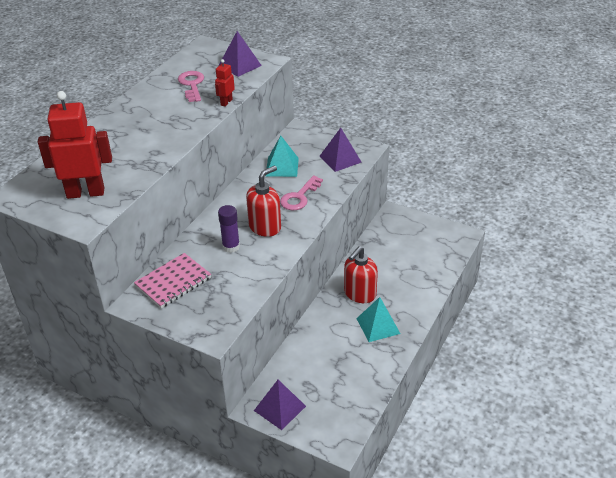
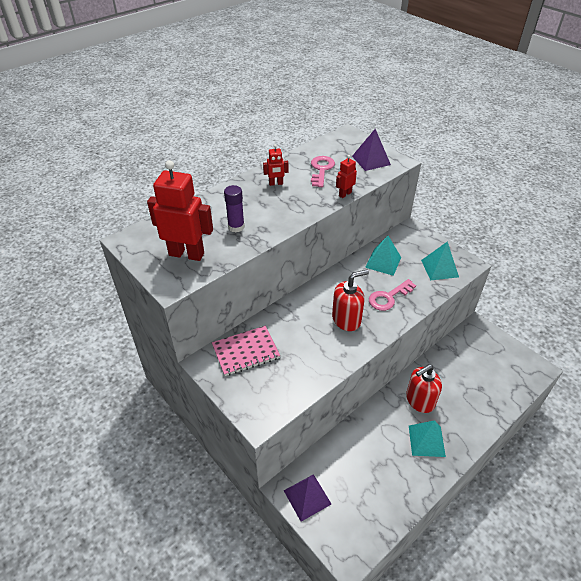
camera: 20 degrees right, 5 degrees up
purple glue stick [218,205,240,253] -> purple glue stick moved to [224,185,245,232]
purple pyramid [320,128,362,172] -> turquoise pyramid [421,241,459,280]
none -> red robot [263,144,288,186]

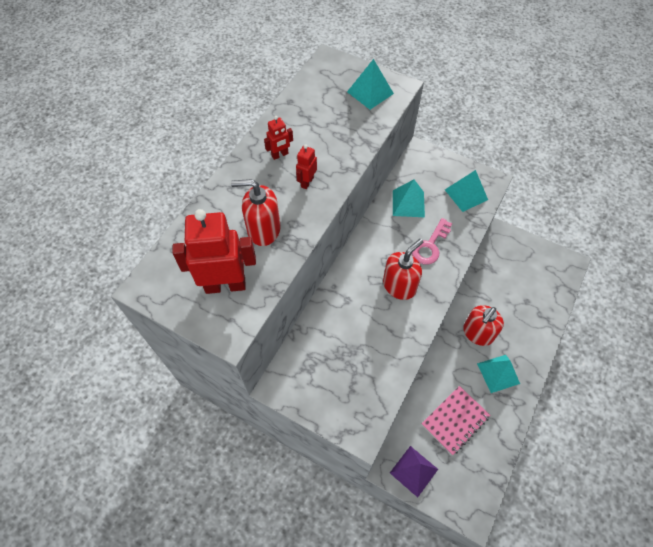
camera: 20 degrees left, 15 degrees up
pink notebook [212,326,280,376] -> pink notebook moved to [422,386,490,455]
purple glue stick [224,185,245,232] -> red soap dispenser [231,179,280,246]
pink key [311,156,335,187] -> none
red robot [336,155,357,198] -> red robot moved to [296,145,317,189]
purple pyramid [352,129,391,171] -> turquoise pyramid [347,59,394,110]

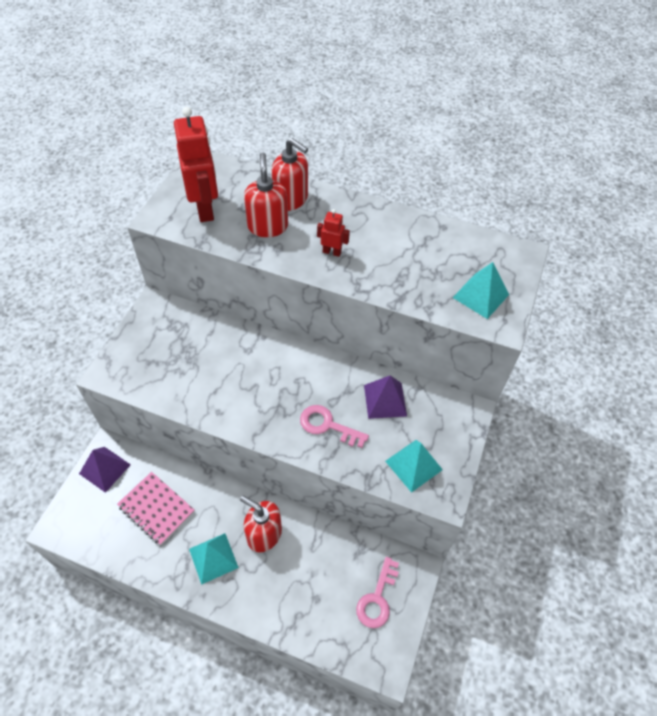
camera: 80 degrees right, 5 degrees down
red robot [264,116,293,160] -> none
red soap dispenser [383,239,423,300] -> red soap dispenser moved to [272,138,308,211]
turquoise pyramid [393,179,425,217] -> purple pyramid [364,375,407,419]
none -> pink key [356,557,399,628]

